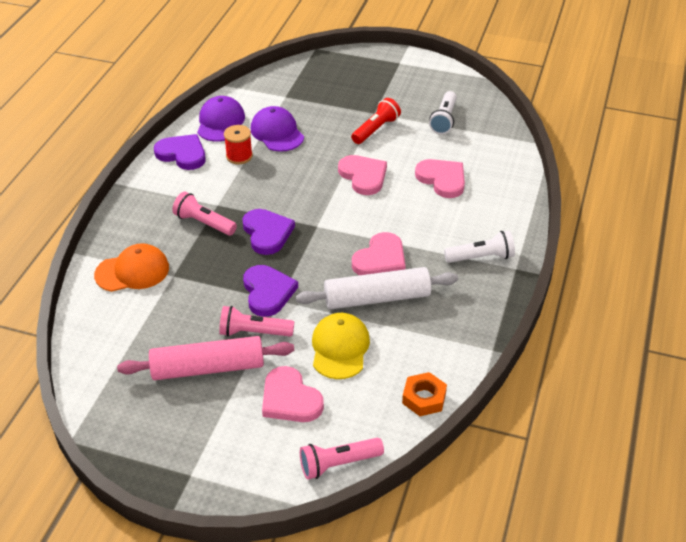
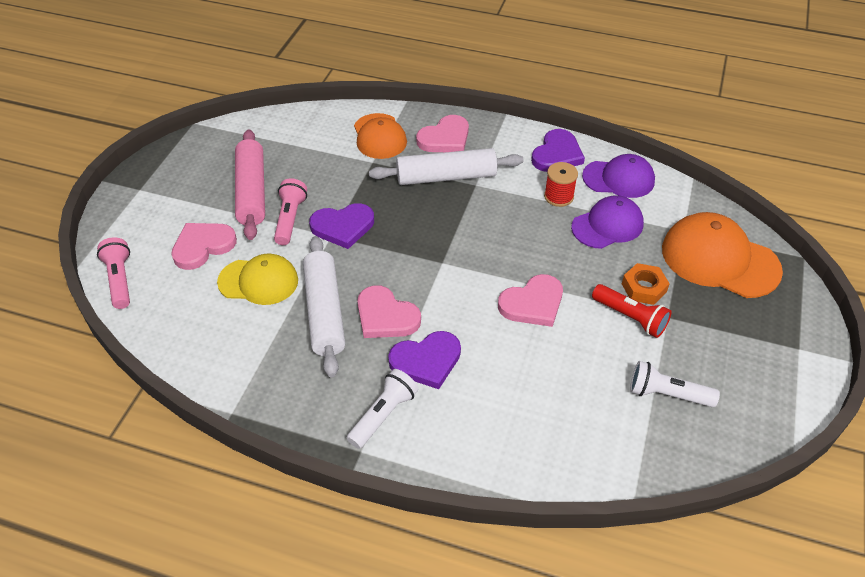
camera: 90 degrees right, 5 degrees up
pink flashlight [172,192,237,236] -> white rolling pin [369,148,523,185]
purple heart [243,209,295,255] -> purple heart moved to [388,331,461,389]
orange nut [402,372,447,416] -> orange nut moved to [622,263,670,305]
pink heart [415,159,465,198] -> pink heart moved to [416,115,469,152]
white flashlight [444,231,515,263] -> white flashlight turned 135 degrees counterclockwise [347,369,418,449]
none -> orange cap [662,212,783,298]

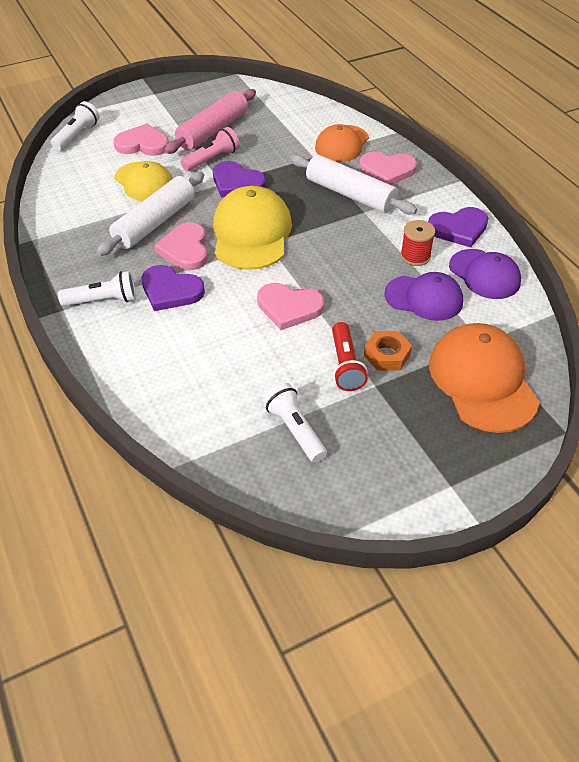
camera: 45 degrees right, 0 degrees up
pink flashlight [97,237,130,309] -> white flashlight [51,101,100,150]
none -> yellow cap [213,186,292,270]

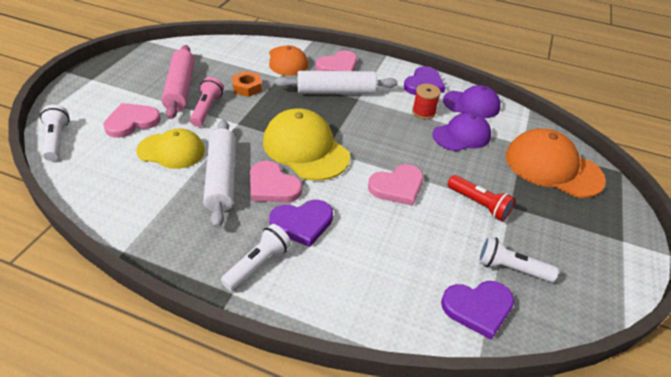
camera: 45 degrees left, 5 degrees down
purple heart [213,161,266,197] -> purple heart moved to [441,281,514,340]
orange nut [364,331,412,371] -> orange nut moved to [232,71,262,97]

